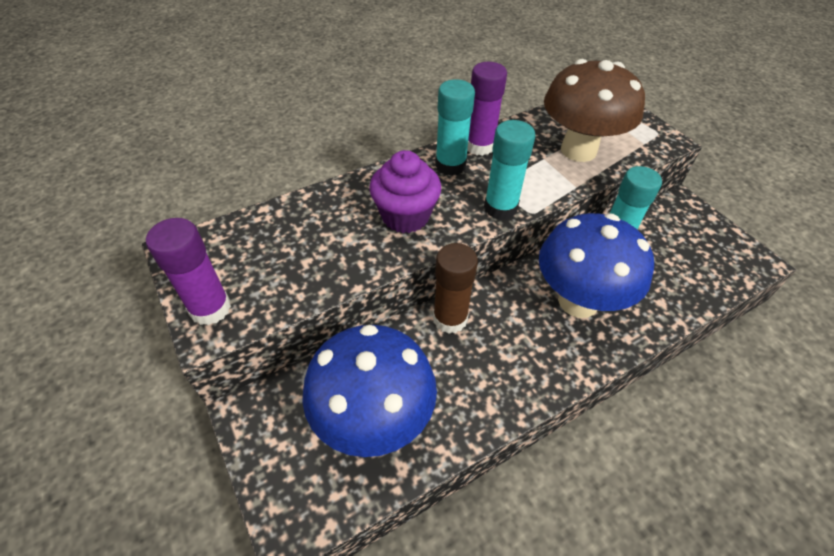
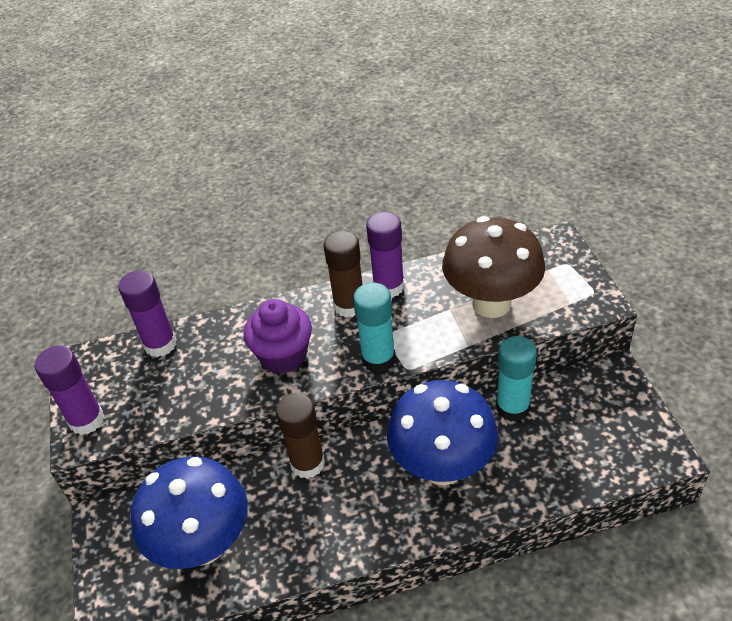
camera: 20 degrees right, 5 degrees down
turquoise glue stick [435,79,475,176] -> brown glue stick [324,230,362,317]
none -> purple glue stick [119,270,177,357]

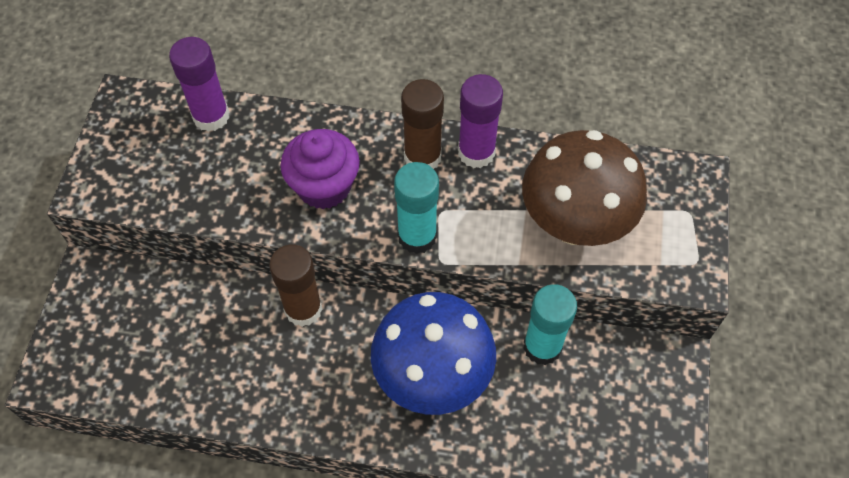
camera: 20 degrees right, 15 degrees up
purple glue stick [35,346,104,435] -> none
blue mushroom [131,456,248,569] -> none

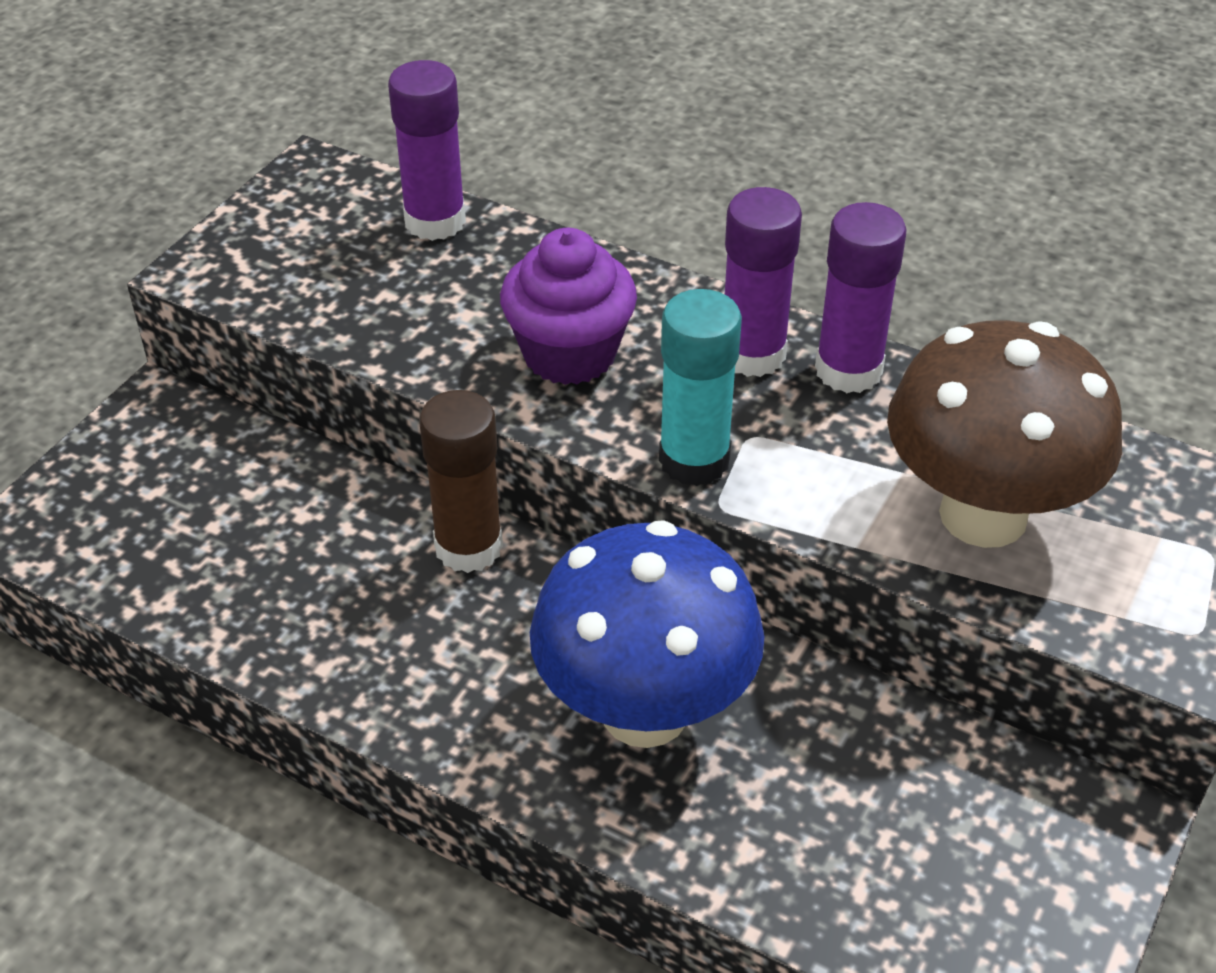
camera: 20 degrees right, 15 degrees down
brown glue stick [401,79,444,169] -> purple glue stick [725,187,802,377]
turquoise glue stick [523,284,577,365] -> none

